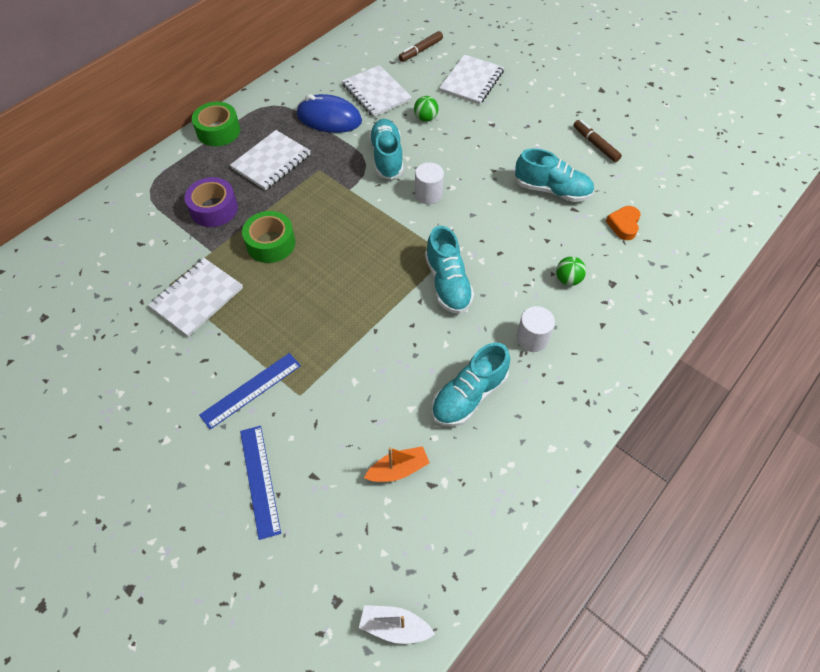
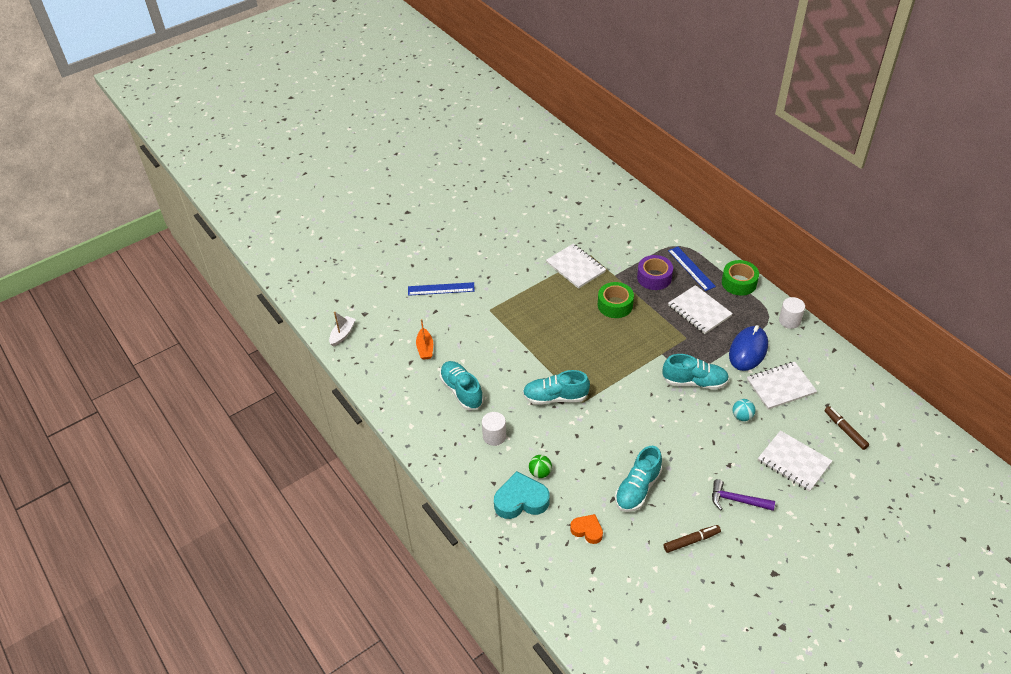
camera: 105 degrees right, 10 degrees down
blue ruler [199,353,301,429] -> blue ruler moved to [668,247,716,291]
green ball [414,96,438,122] -> turquoise ball [732,399,755,421]
white cylinder [415,162,444,204] -> white cylinder moved to [779,297,805,329]
none -> turquoise heart [494,471,550,519]
none -> purple hammer [712,479,775,511]

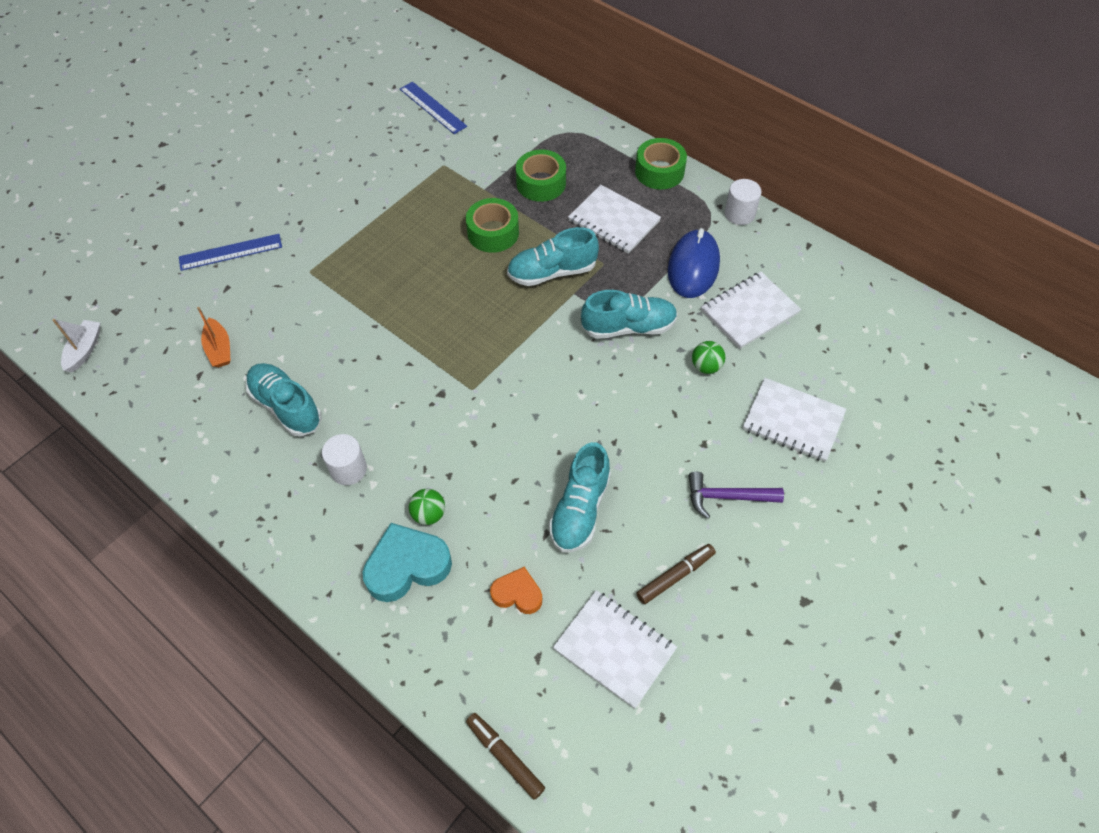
camera: 15 degrees left, 10 degrees up
turquoise shoe [523,370,590,405] -> turquoise shoe moved to [507,227,599,286]
white notebook [546,244,606,289] -> white notebook moved to [553,590,677,709]
purple tape [637,255,673,290] -> green tape [516,150,566,202]
blue ruler [668,247,716,291] -> blue ruler moved to [400,82,467,134]
turquoise ball [732,399,755,421] -> green ball [692,341,725,374]
brown marker [825,406,869,450] -> brown marker moved to [466,713,545,800]

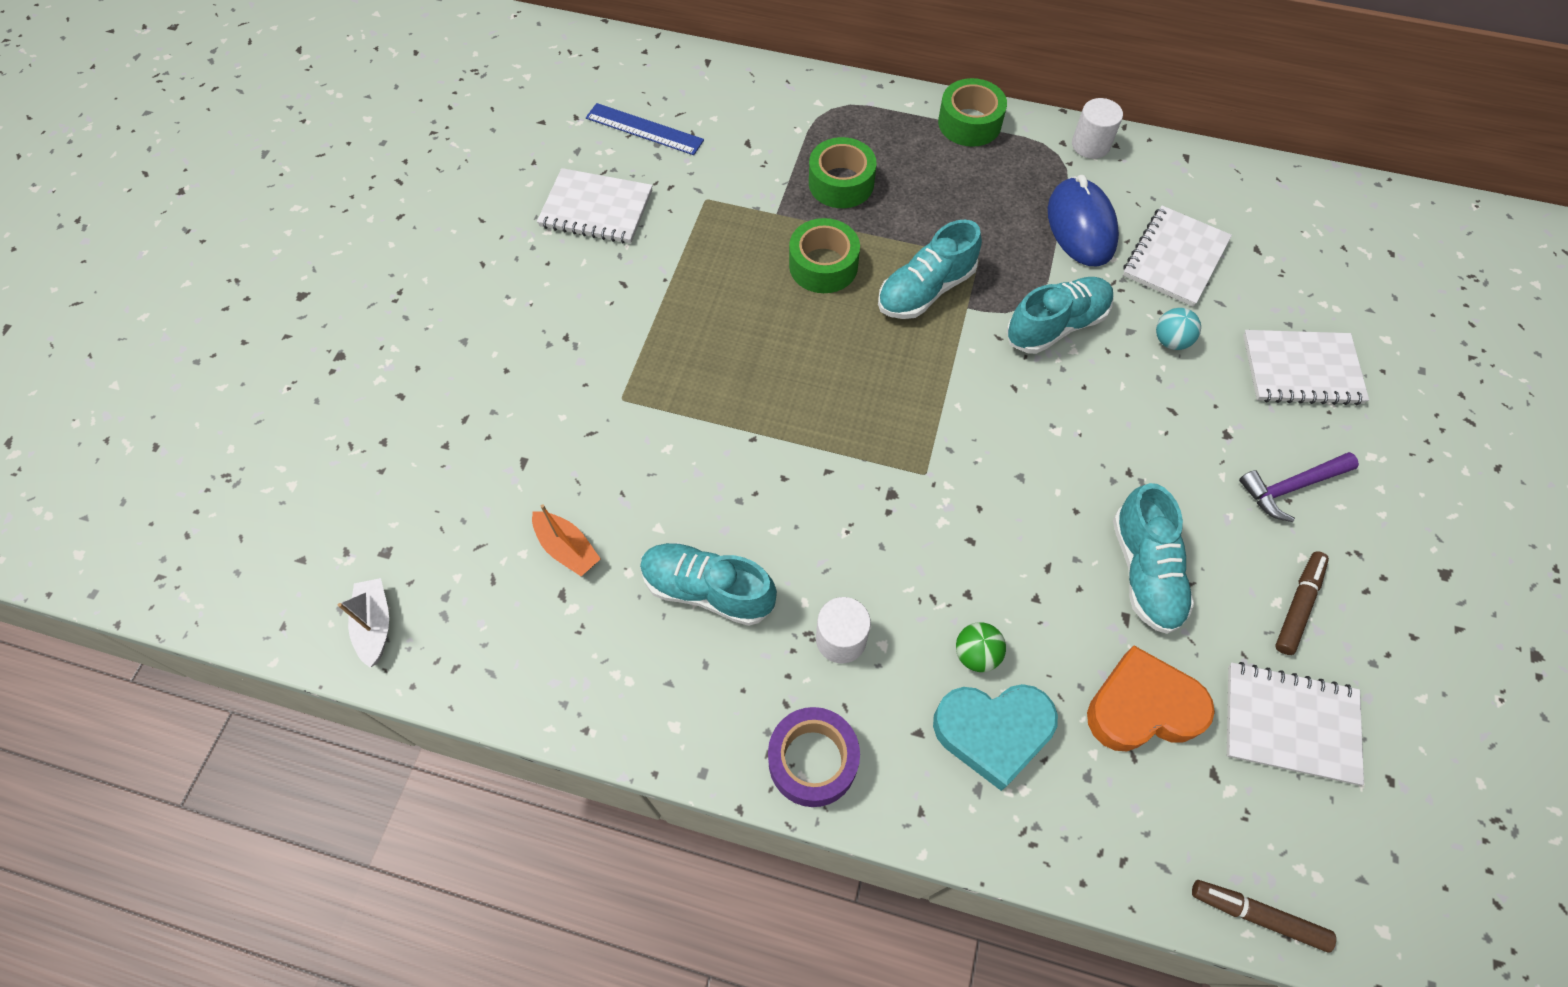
camera: 25 degrees left, 5 degrees up
blue ruler [179,234,282,271] -> none
turquoise heart [362,523,452,602] -> turquoise heart turned 135 degrees counterclockwise [933,684,1058,791]
orange heart [490,567,542,614] -> orange heart [1087,646,1215,751], size x1.69
white notebook [568,185,661,254] -> white notebook moved to [537,168,653,244]
green ball [692,341,725,374] -> turquoise ball [1156,308,1201,350]
none -> purple tape [768,707,860,807]

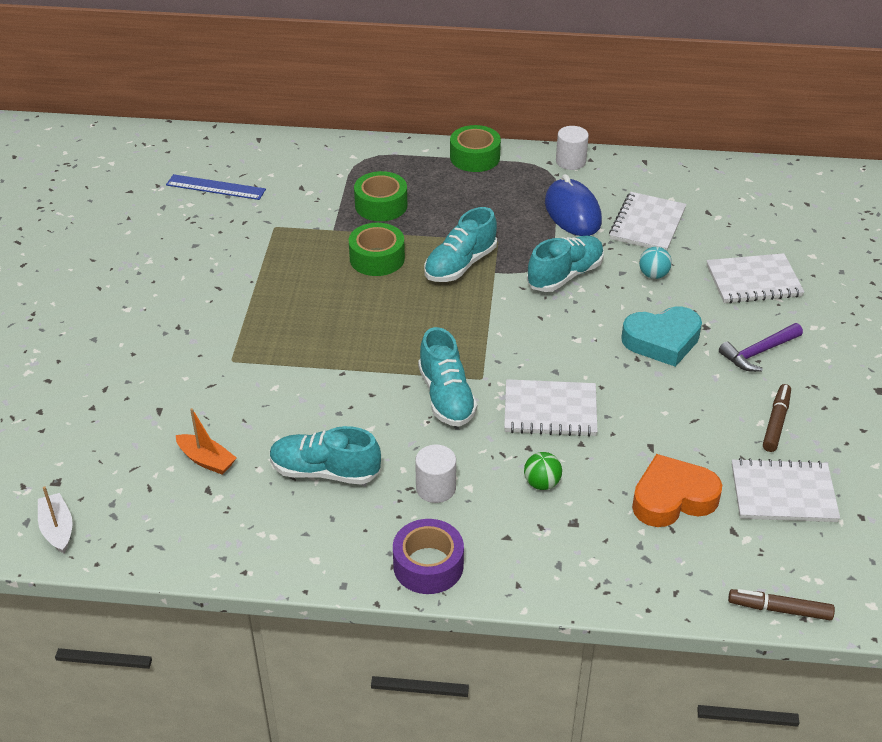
camera: 10 degrees left, 20 degrees down
white notebook [537,168,653,244] -> white notebook moved to [504,379,598,437]
turquoise heart [933,684,1058,791] -> turquoise heart moved to [621,307,702,367]
turquoise shoe [1113,483,1194,634] -> turquoise shoe moved to [418,327,477,427]

